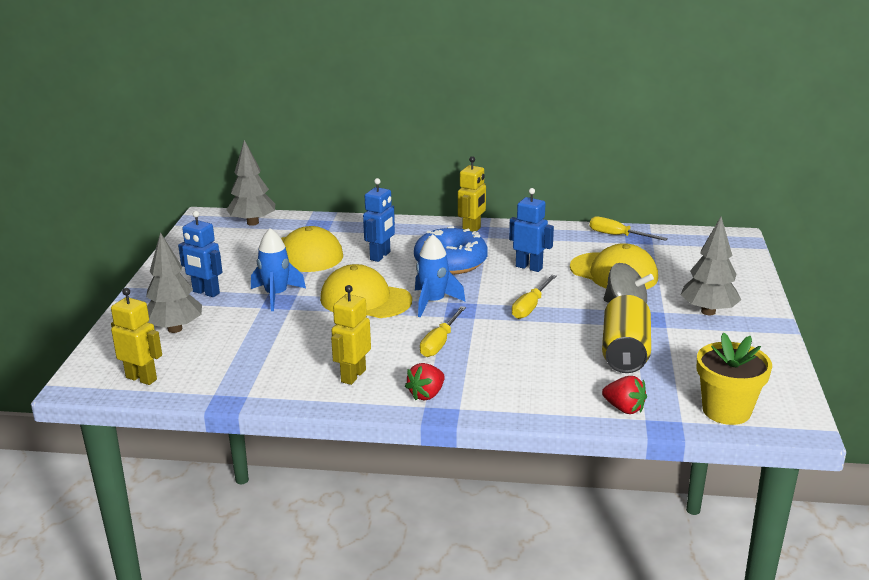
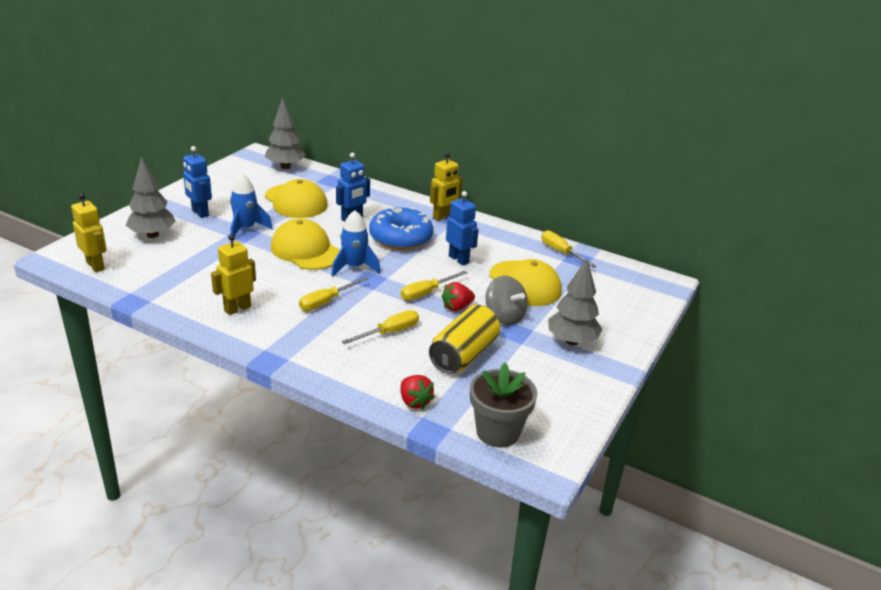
camera: 20 degrees right, 5 degrees up
red strawberry [405,363,445,400] -> red strawberry moved to [441,282,475,311]
yellow flower pot [696,332,772,425] -> grey flower pot [470,363,537,448]
none -> yellow screwdriver [342,310,419,344]

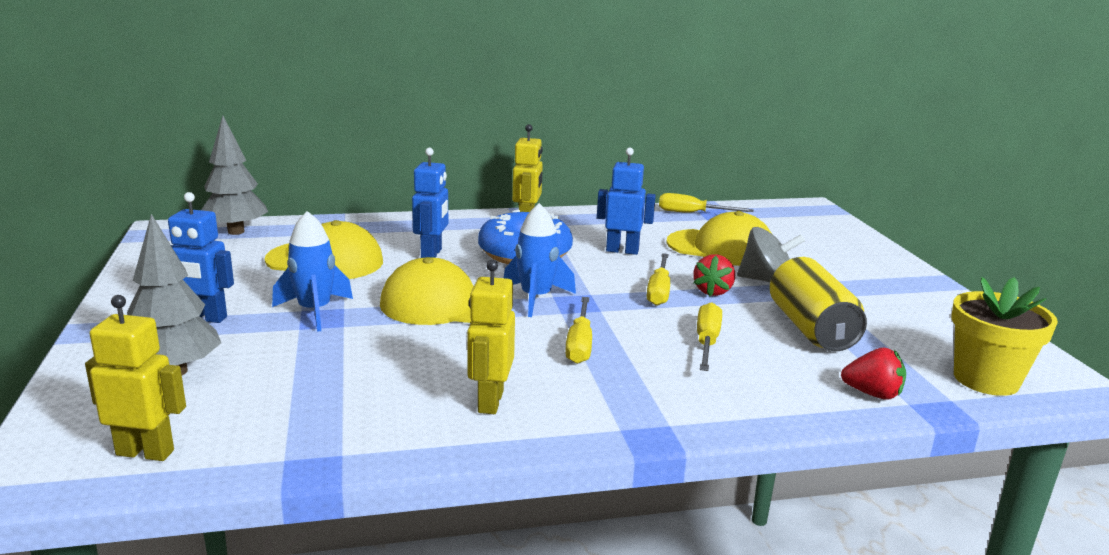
camera: 40 degrees left, 10 degrees down
grey flower pot [470,363,537,448] -> yellow flower pot [951,277,1058,396]
grey tree [548,259,603,345] -> none

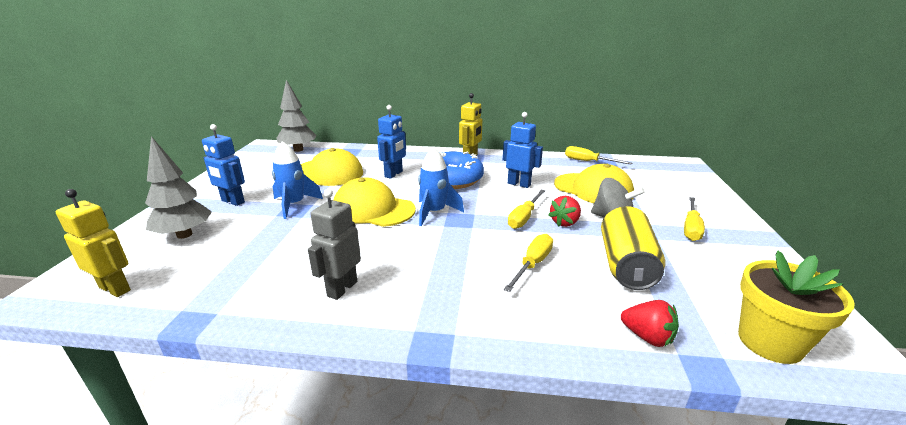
camera: 20 degrees right, 5 degrees up
yellow robot [467,259,515,414] -> grey robot [308,189,361,300]
yellow screwdriver [565,297,592,364] -> yellow screwdriver moved to [684,197,705,241]

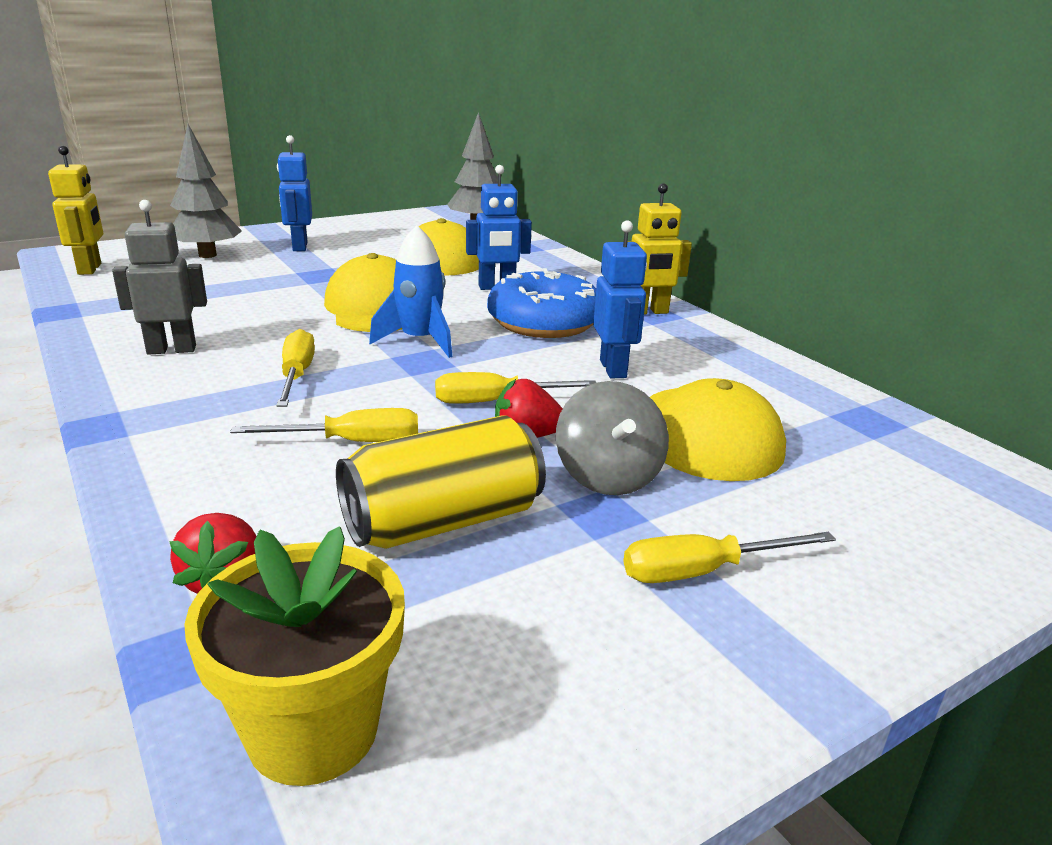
camera: 50 degrees right, 0 degrees up
blue rocket [272,141,323,219] -> none
yellow screwdriver [565,146,632,165] -> yellow screwdriver moved to [276,329,315,407]

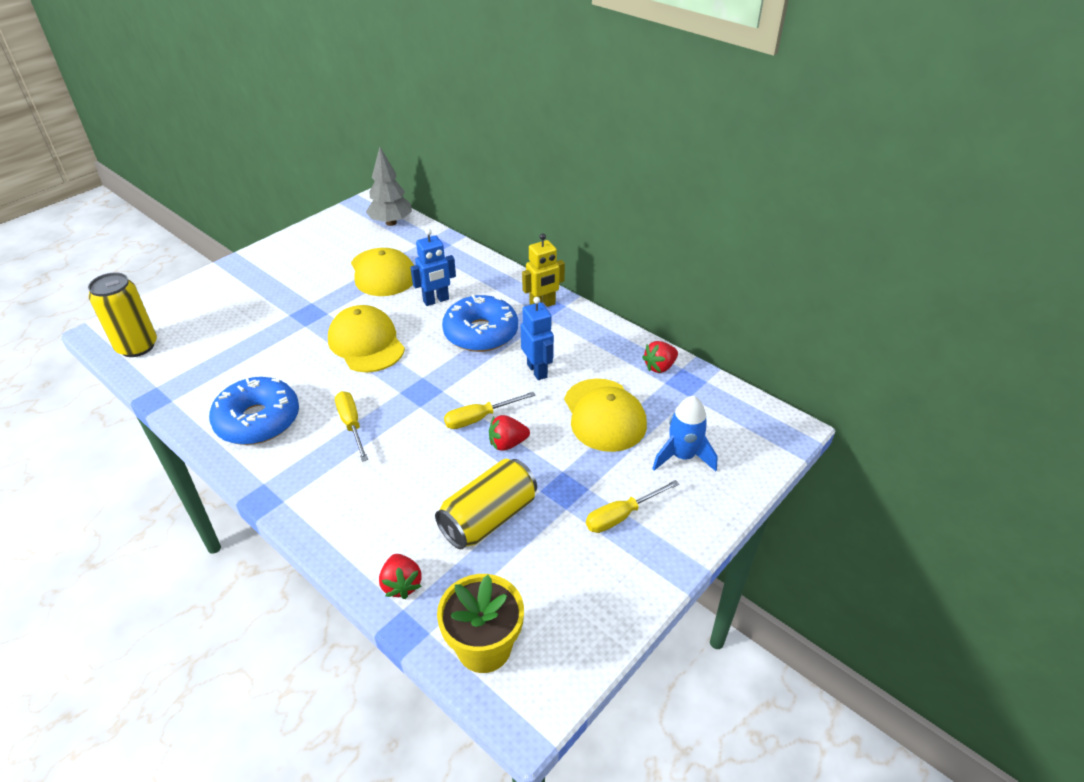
camera: 15 degrees left, 15 degrees up
yellow robot [48,146,103,275] -> yellow can [88,272,157,357]
grey robot [112,200,207,355] -> blue donut [209,377,299,445]
grey tree [170,124,242,258] -> none
yellow screwdriver [230,408,418,442] -> none
blue robot [277,135,312,251] -> none
blue rocket [369,225,452,358] -> blue rocket moved to [652,396,718,471]
grey spinning top [556,381,669,495] -> none
none -> red strawberry [642,341,678,373]

